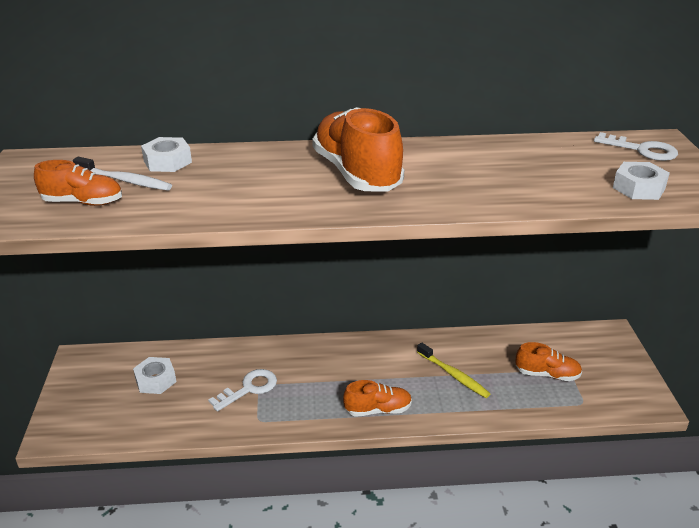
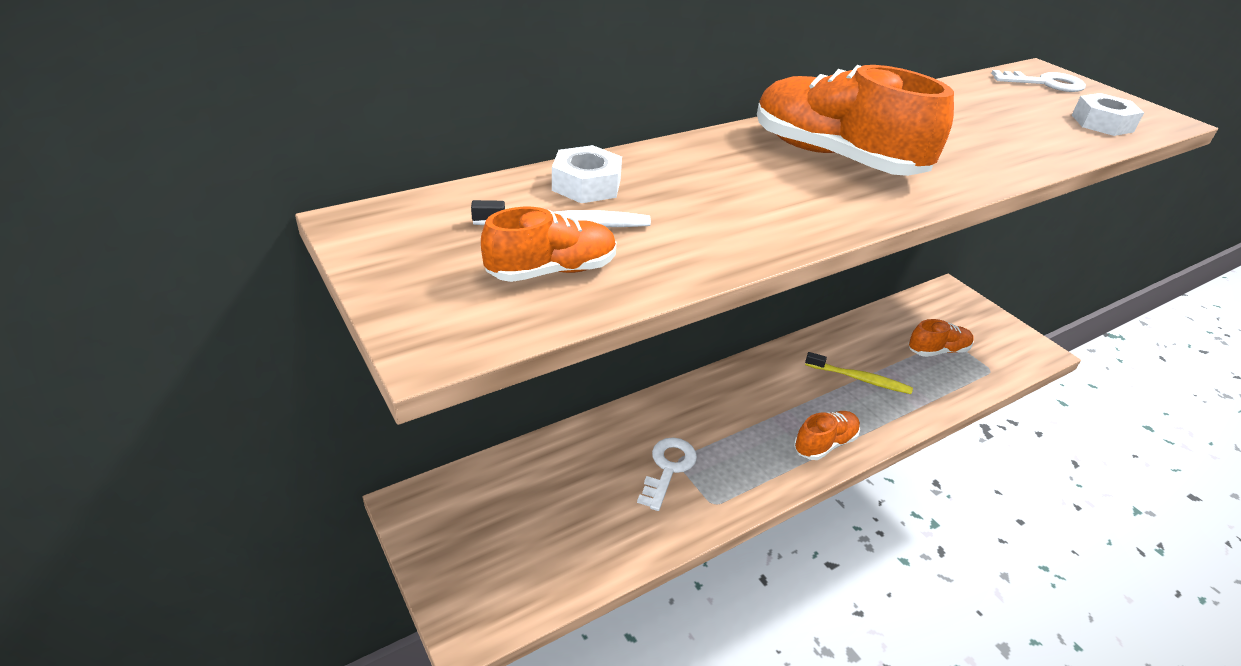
camera: 30 degrees left, 5 degrees up
white nut [133,357,176,394] -> none

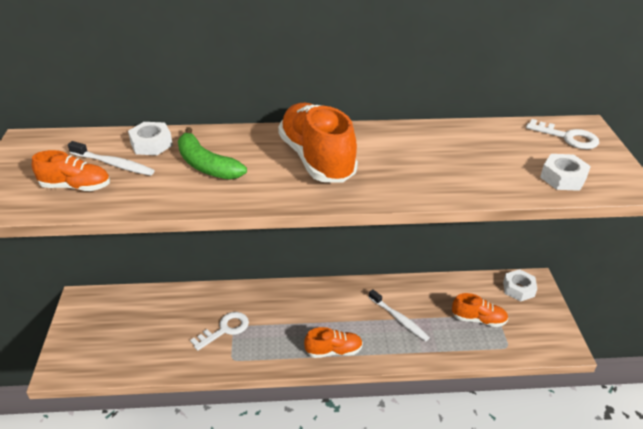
camera: 30 degrees right, 0 degrees up
yellow toothbrush [805,352,913,394] -> white toothbrush [369,289,430,341]
none -> green banana [178,127,247,180]
none -> white nut [503,269,537,302]

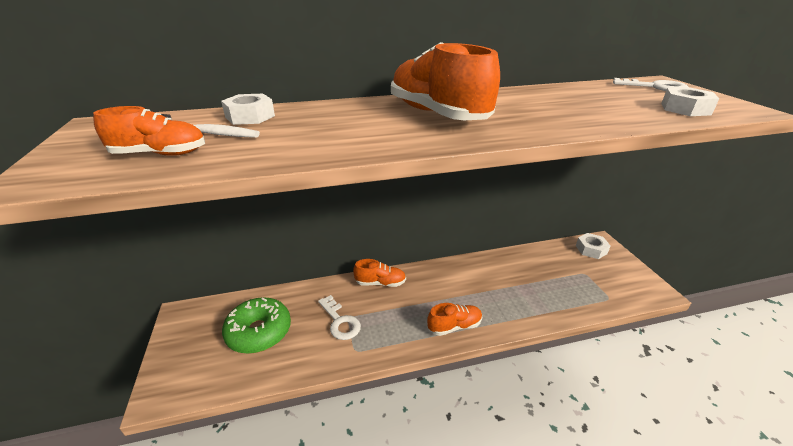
camera: 10 degrees left, 5 degrees down
green banana [178,127,247,180] -> none
white key [190,312,249,351] -> white key turned 105 degrees clockwise [318,295,361,340]
white toothbrush [369,289,430,341] -> none
orange shoe [452,293,508,327] -> orange shoe moved to [353,259,406,287]
none -> green donut [222,297,291,354]

